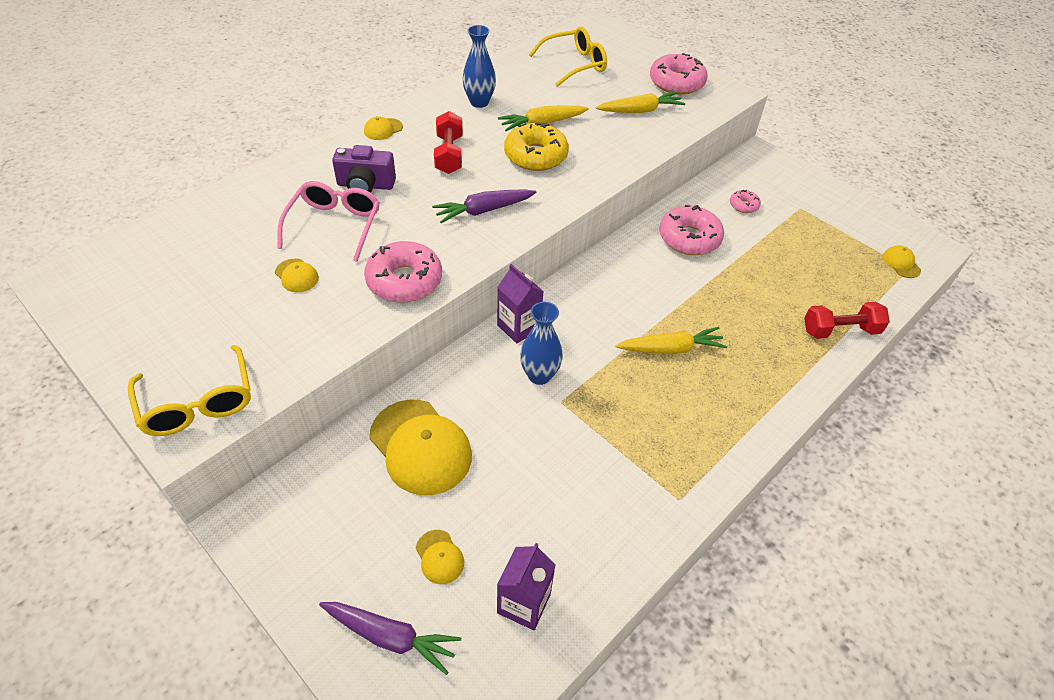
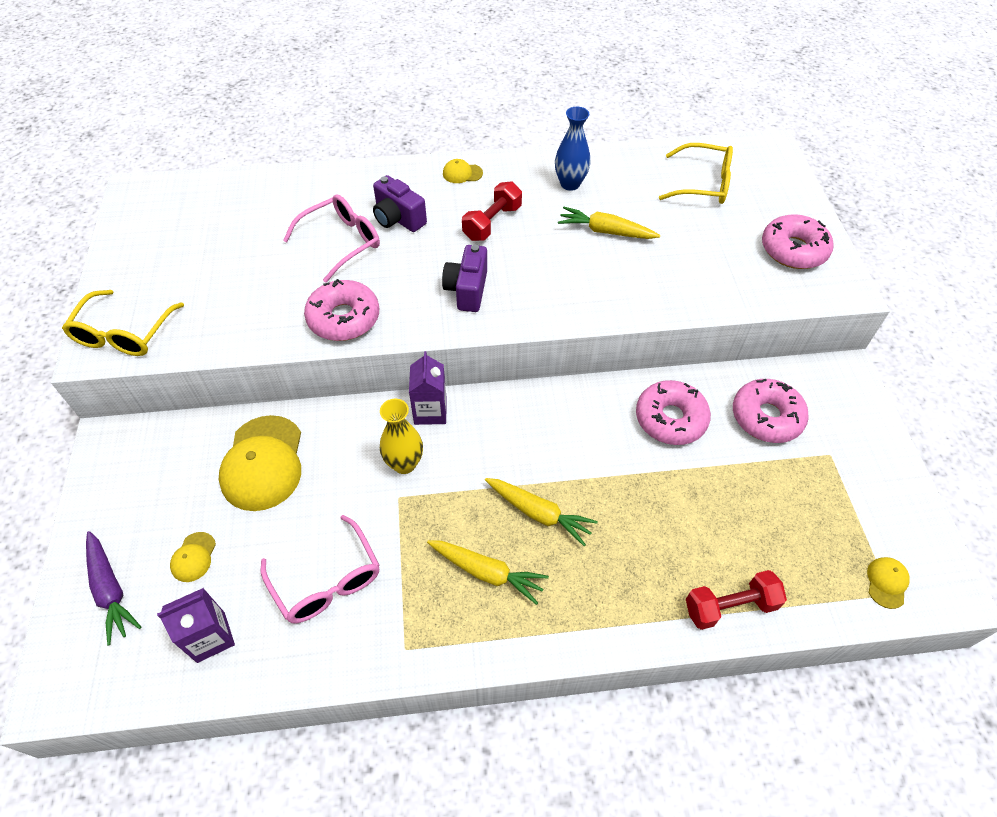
camera: 40 degrees right, 5 degrees up
yellow cap [275,259,319,292] -> none
purple carrot [432,189,536,223] -> purple camera [442,245,487,312]
yellow donut [504,122,569,171] -> none
blue vase [520,302,563,385] -> yellow vase [380,399,423,474]
yellow carrot [596,92,685,113] -> yellow carrot moved to [427,540,549,605]
pink donut [730,190,761,213] -> pink donut [733,379,809,443], size x2.00
red dumbbell [804,302,890,339] -> red dumbbell turned 45 degrees counterclockwise [686,570,787,630]
none -> pink glasses [261,515,380,623]

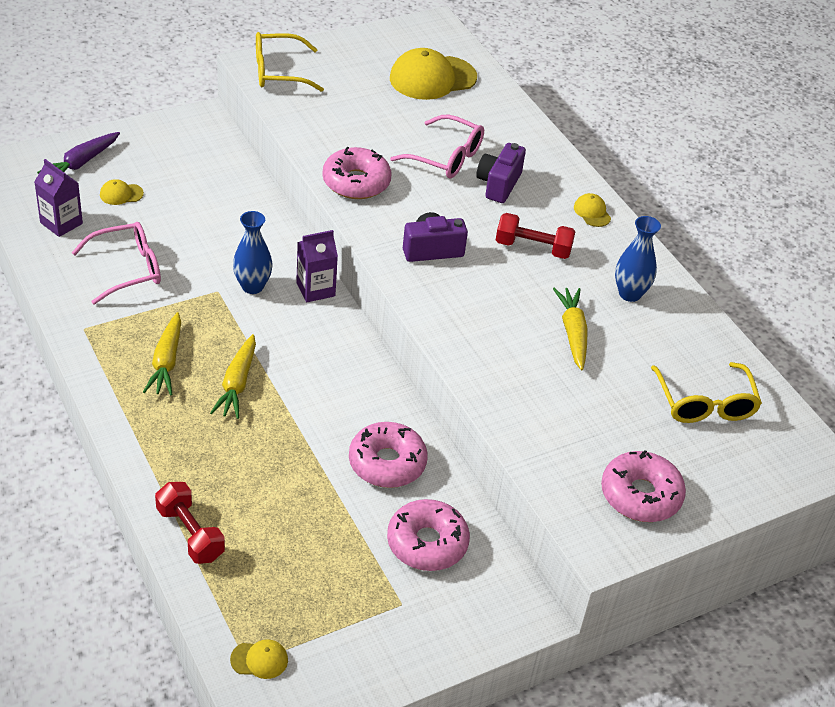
camera: 65 degrees right, 10 degrees down
yellow cap [219,415,301,511] -> yellow cap moved to [390,48,477,100]
pink glasses [261,515,380,623] -> pink glasses turned 150 degrees counterclockwise [72,222,161,305]
yellow vase [380,399,423,474] -> blue vase [233,211,273,294]

